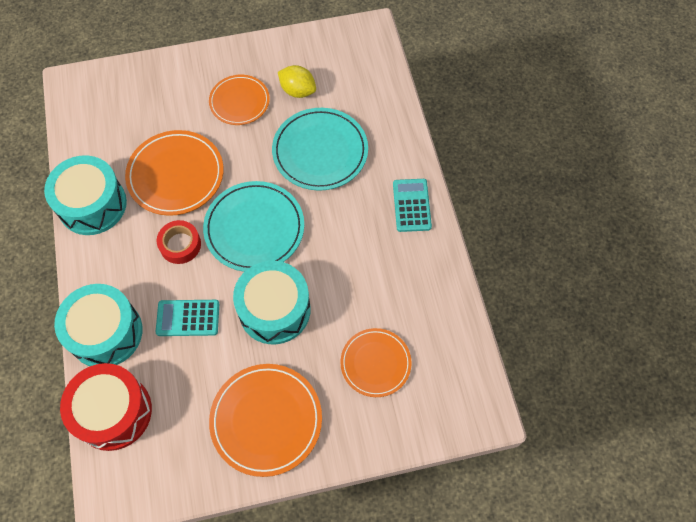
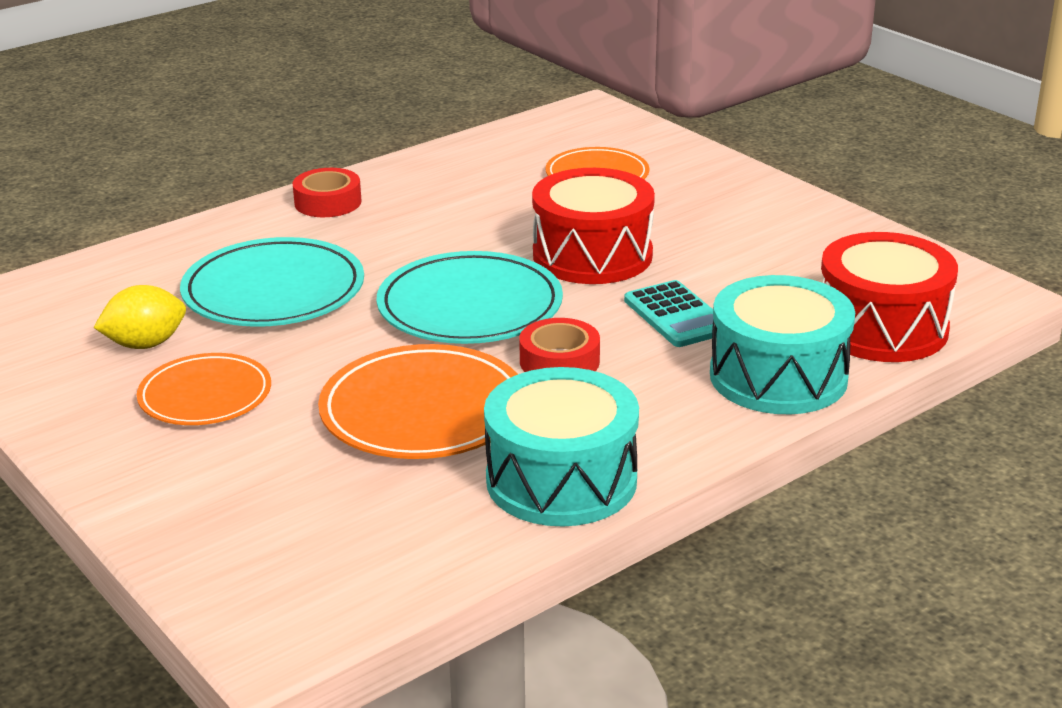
camera: 115 degrees left, 35 degrees down
orange plate [209,364,322,477] -> none
turquoise drum [233,261,311,344] -> red drum [532,168,655,284]
yellow lemon [278,65,316,98] -> yellow lemon turned 60 degrees clockwise [93,285,186,349]
turquoise calculator [393,179,432,232] -> red tape [293,168,362,217]

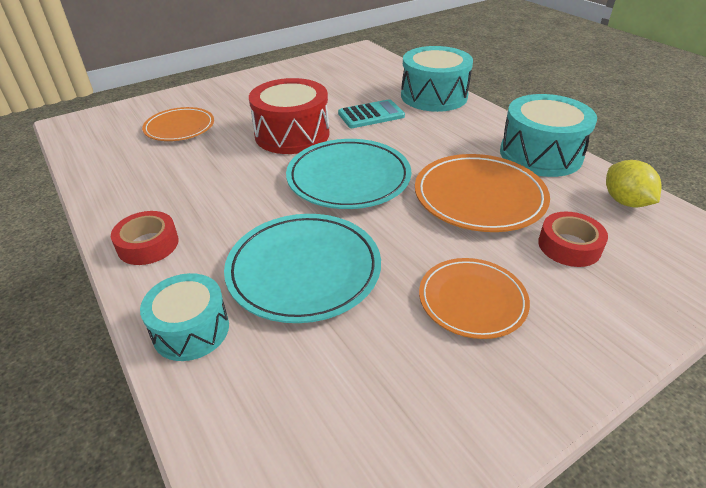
camera: 85 degrees left, 10 degrees up
yellow lemon [93,285,186,349] -> yellow lemon moved to [606,160,662,208]
red tape [519,318,600,372] -> red tape moved to [538,212,608,267]
red drum [821,232,958,362] -> none
none -> turquoise drum [140,273,229,361]

